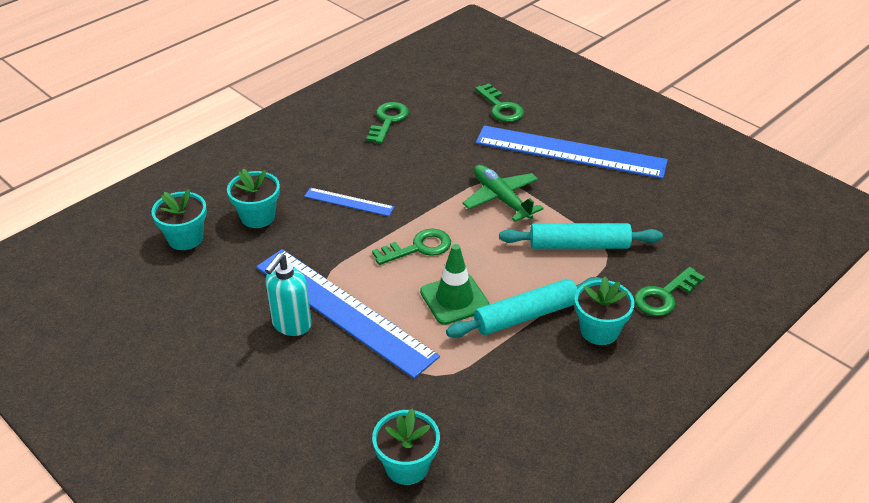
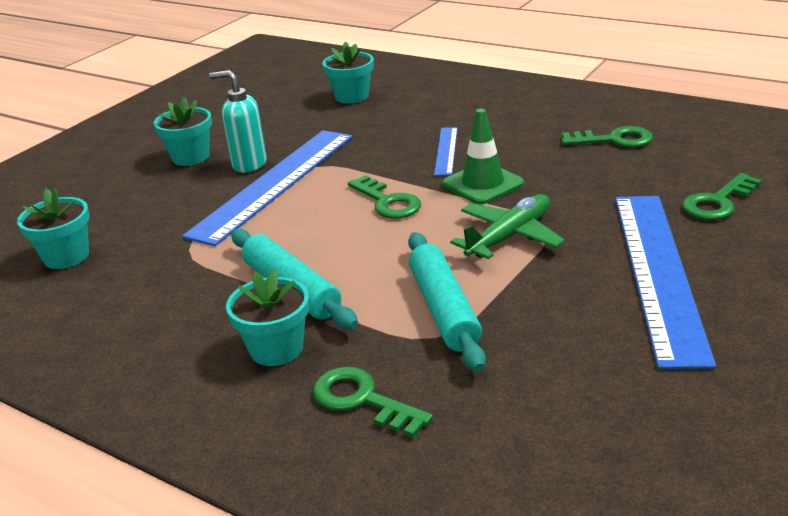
camera: 80 degrees right, 10 degrees down
turquoise flower pot [227,169,280,228] -> turquoise flower pot moved to [154,97,212,166]
green traffic cone [420,244,489,325] -> green traffic cone moved to [442,109,524,204]

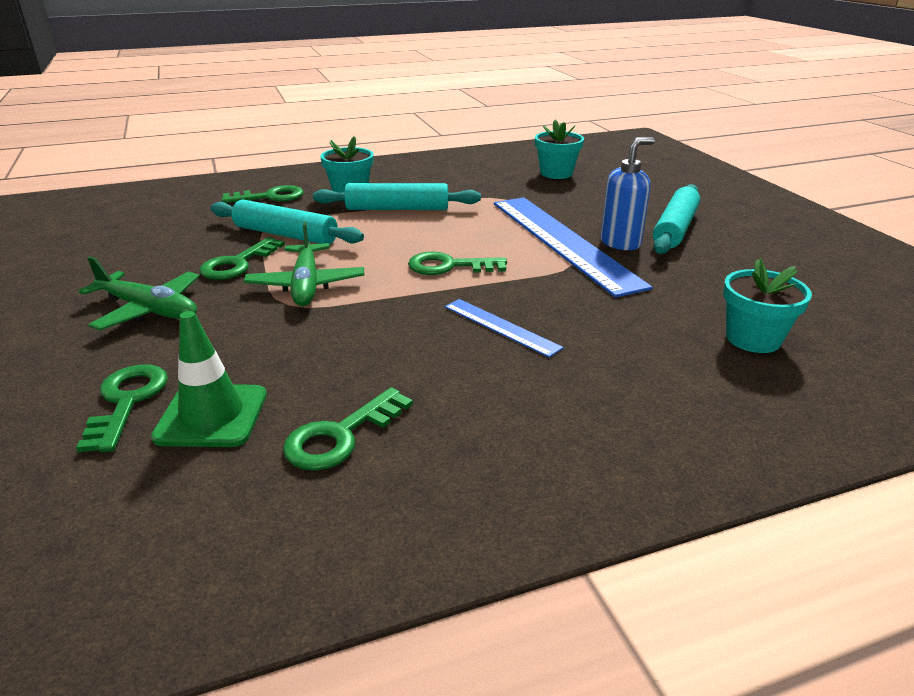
camera: 125 degrees right, 0 degrees up
turquoise flower pot [154,97,212,166] -> turquoise rolling pin [653,184,700,254]
turquoise soap dispenser [209,70,267,173] -> blue soap dispenser [600,137,655,250]
green traffic cone [442,109,524,204] -> green traffic cone moved to [151,311,267,447]
blue ruler [615,196,716,369] -> green plane [78,256,200,330]
none -> green key [199,237,285,280]

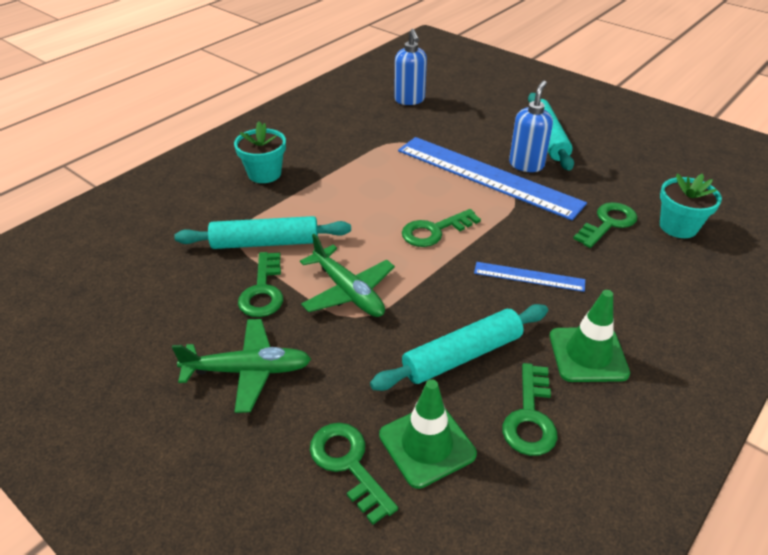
camera: 30 degrees left, 10 degrees up
green key [221,185,304,203] -> green key moved to [573,202,637,248]
turquoise rolling pin [313,183,481,210] -> turquoise rolling pin moved to [370,304,548,391]
turquoise flower pot [535,120,584,179] -> blue soap dispenser [394,29,427,105]
none -> green traffic cone [550,290,630,382]

